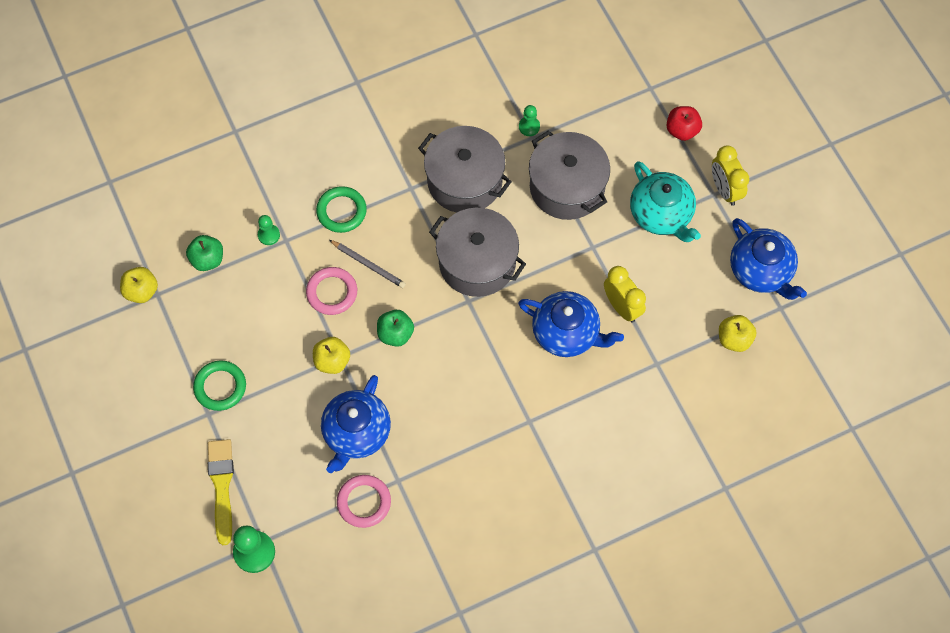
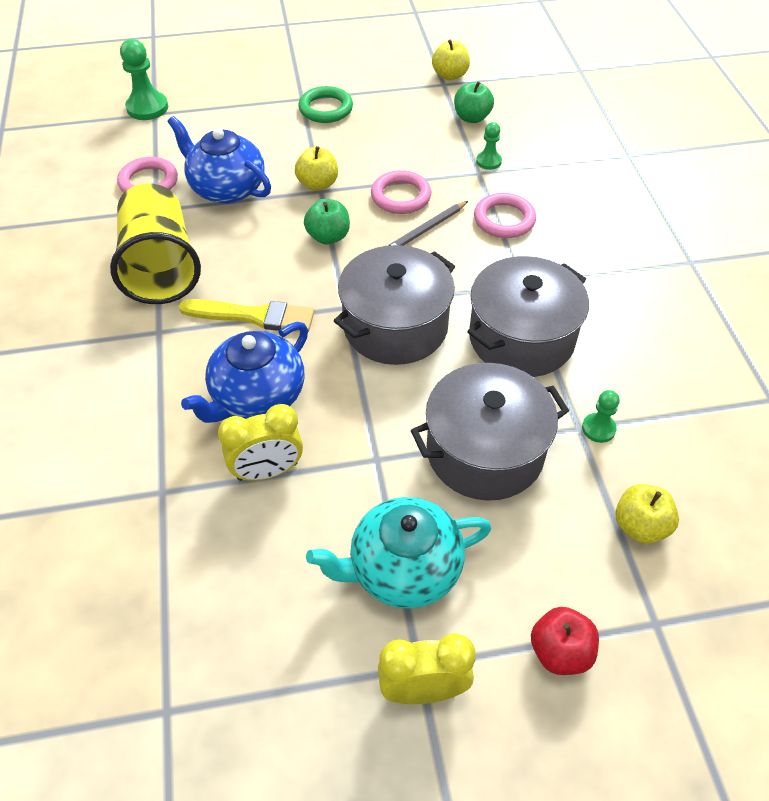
camera: 105 degrees right, 15 degrees down
yellow brush [208,439,234,545] -> yellow brush moved to [178,299,315,332]
green ring [316,186,367,233] -> pink ring [474,193,536,238]
yellow apple [719,315,756,352] -> yellow apple moved to [615,484,679,544]
blue teapot [730,218,807,300] -> none
none -> yellow cup [110,183,201,304]

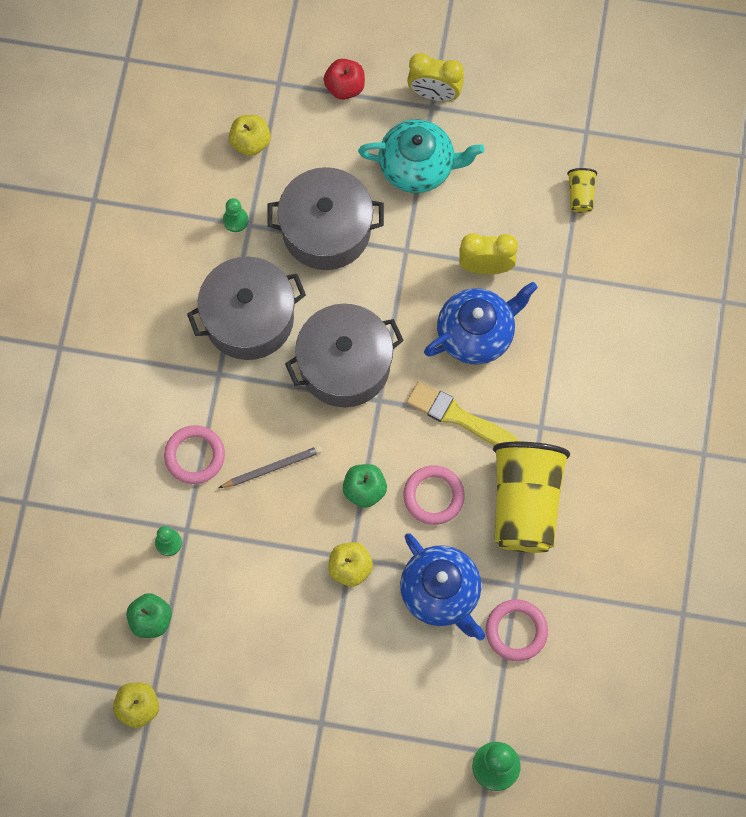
camera: 160 degrees left, 20 degrees up
green ring [298,86,353,123] -> none
pink ring [371,170,431,214] -> pink ring moved to [403,465,465,525]
none -> yellow cup [567,168,597,213]

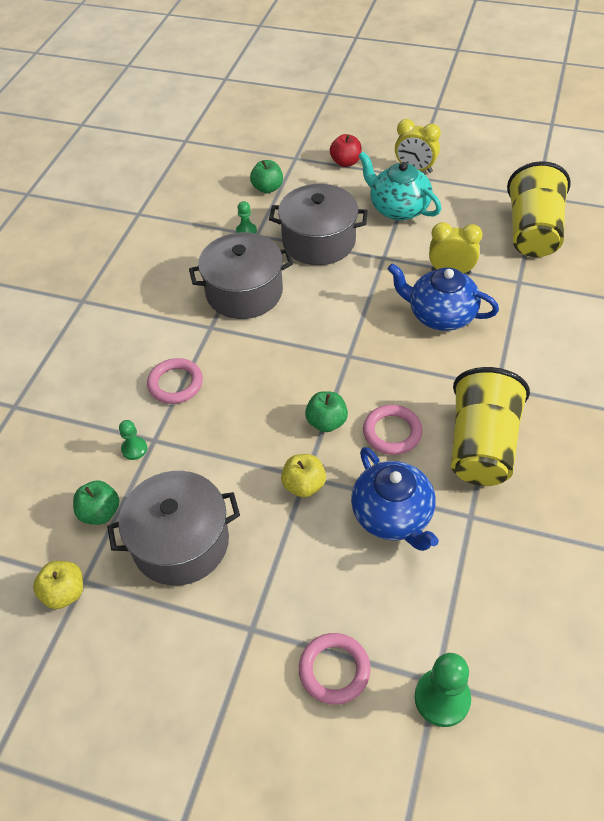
camera: 10 degrees right, 20 degrees down
grey pencil [219,446,322,488] -> none
yellow apple [229,115,271,156] -> green apple [250,160,283,193]
grey pot [285,304,404,407] -> grey pot moved to [107,471,240,586]
turquoise teapot [358,119,484,193] -> turquoise teapot turned 150 degrees counterclockwise [358,151,441,221]
yellow brush [406,381,519,445] -> none
blue teapot [424,282,538,364] -> blue teapot turned 135 degrees counterclockwise [388,263,499,331]
pink ring [486,599,548,661] -> pink ring moved to [299,633,371,705]
yellow cup [567,168,597,213] -> yellow cup [507,161,571,257], size x2.44

